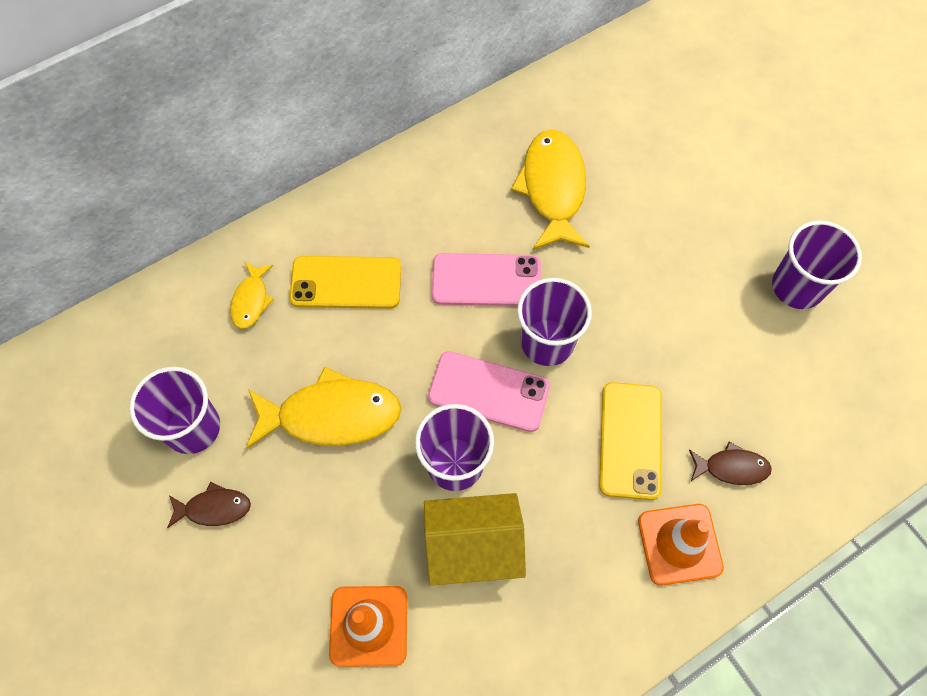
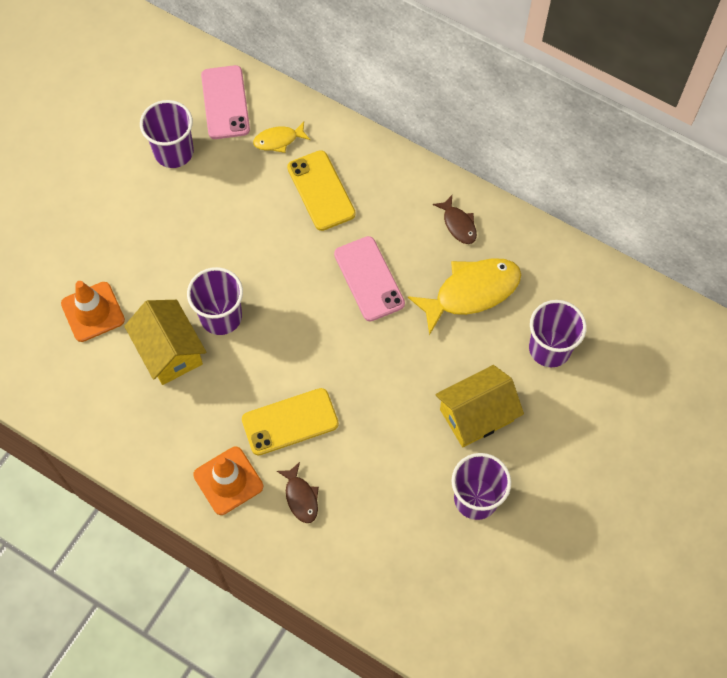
camera: 65 degrees right, 0 degrees up
brown fish [167,482,251,528] -> brown fish moved to [433,195,477,244]
yellow fish [246,366,401,449] -> none
pink phone [428,351,550,432] -> pink phone moved to [201,65,250,139]
purple cup [517,278,592,366] -> purple cup moved to [529,300,587,367]
none -> yellow house [435,365,524,447]

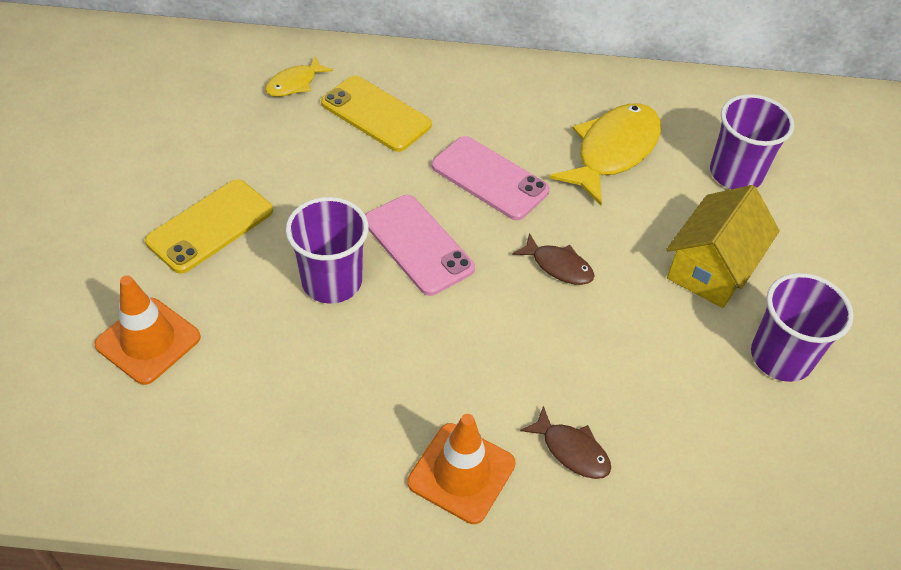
camera: 30 degrees left, 15 degrees down
yellow house [124,300,206,385] -> none
purple cup [140,100,194,168] -> none
pink phone [201,65,250,139] -> pink phone moved to [365,195,475,296]
yellow phone [242,388,339,455] -> yellow phone moved to [145,179,273,274]
brown fish [433,195,477,244] -> brown fish moved to [512,233,595,285]

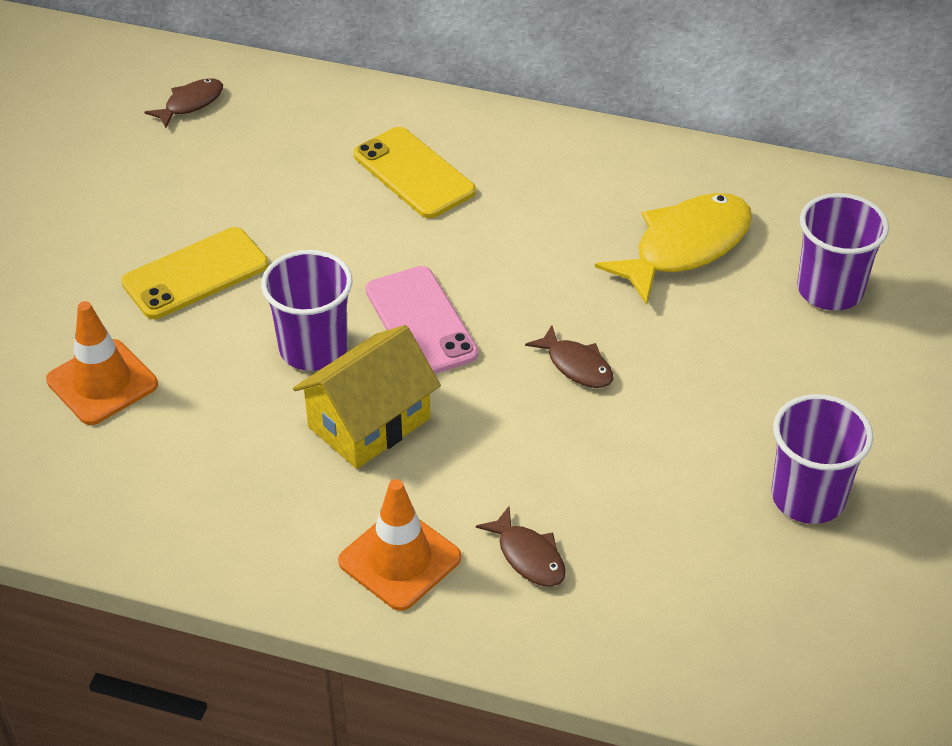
camera: 15 degrees right, 5 degrees down
yellow fish [265,56,333,97] -> none
pink phone [432,136,550,220] -> none
yellow house [666,185,780,308] -> yellow house moved to [293,325,441,469]
none -> brown fish [145,78,223,128]

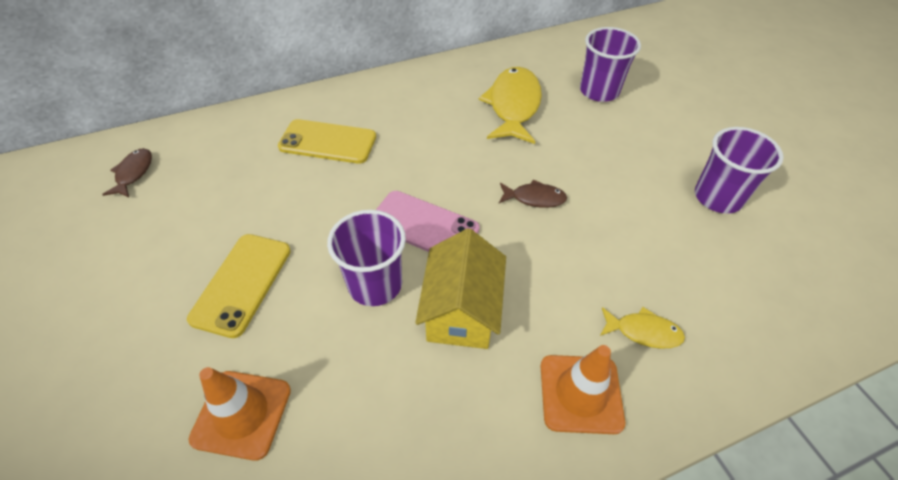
camera: 40 degrees left, 5 degrees up
brown fish [476,506,566,587] -> yellow fish [600,307,685,349]

